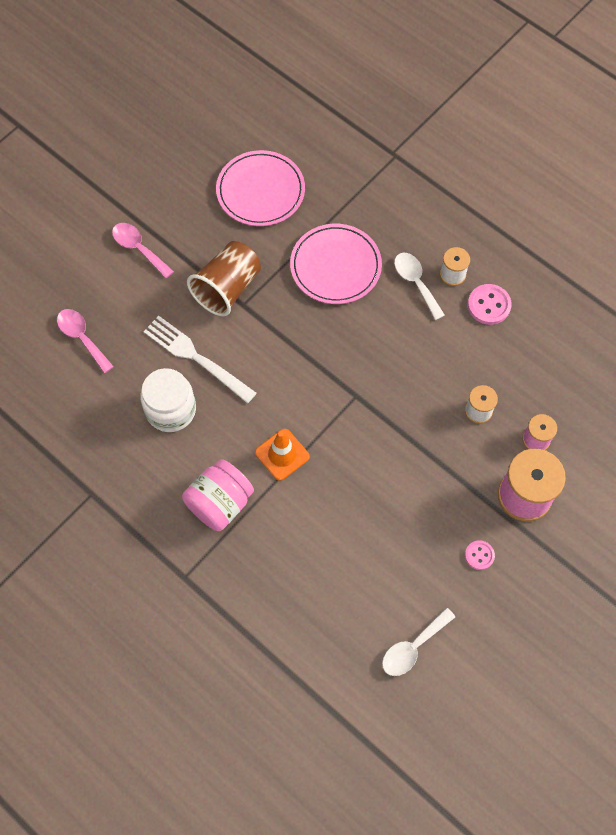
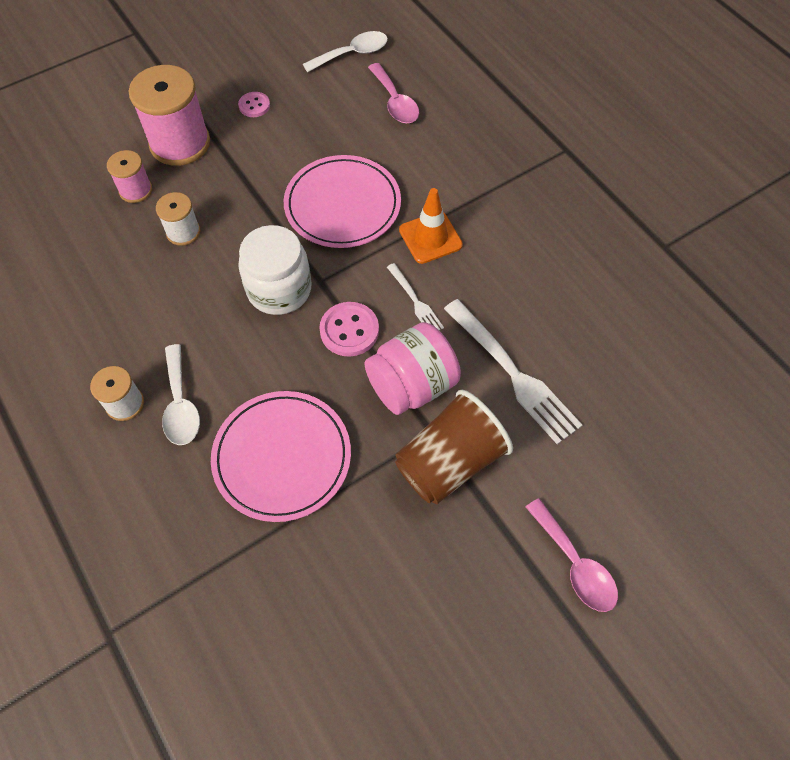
camera: 165 degrees left, 5 degrees down
pink spoon [57,309,114,373] -> pink spoon moved to [368,63,419,124]
white jar [140,368,196,432] -> white jar moved to [238,225,312,315]
pink jar [182,459,254,531] -> pink jar moved to [364,322,461,415]
pink plate [216,150,305,226] -> pink plate moved to [284,155,401,248]
pink button [468,284,512,325] -> pink button moved to [319,302,379,356]
none -> white fork [387,263,444,331]

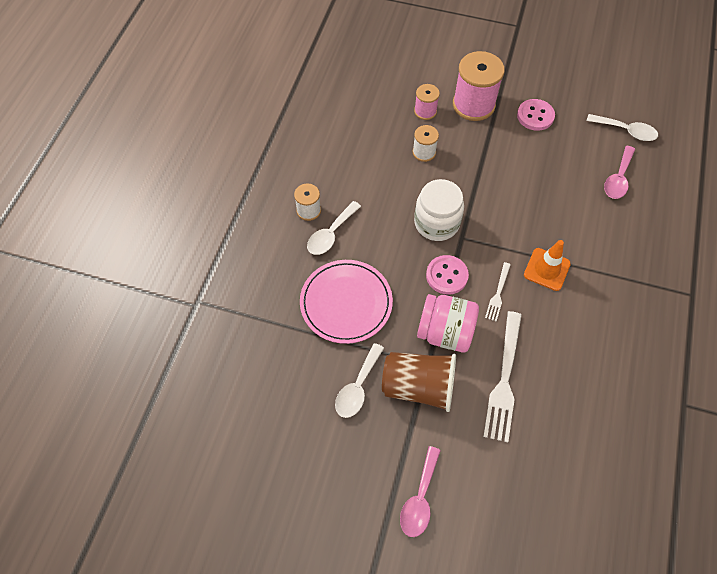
camera: 50 degrees right, 0 degrees up
pink button [238,92,270,117] -> pink button [517,99,555,131], size x1.60
pink plate [284,155,401,248] -> none
none -> white spoon [335,343,384,418]

